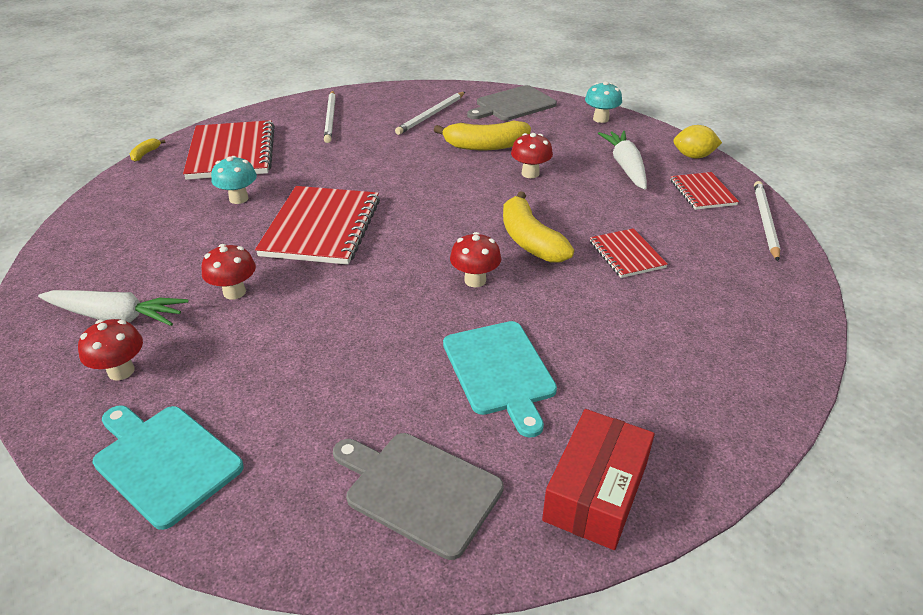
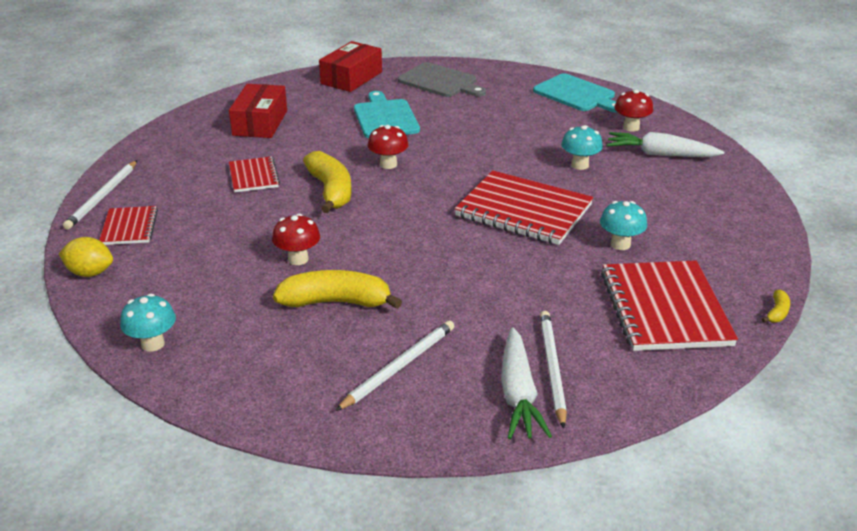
camera: 175 degrees left, 5 degrees down
red mushroom [202,244,256,300] -> turquoise mushroom [561,125,603,170]
red notebook [255,186,380,265] -> red notebook turned 75 degrees counterclockwise [454,170,593,245]
grey cutting board [467,85,557,121] -> none
white carrot [598,131,647,190] -> white carrot moved to [501,328,552,439]
none -> red box [229,84,287,138]

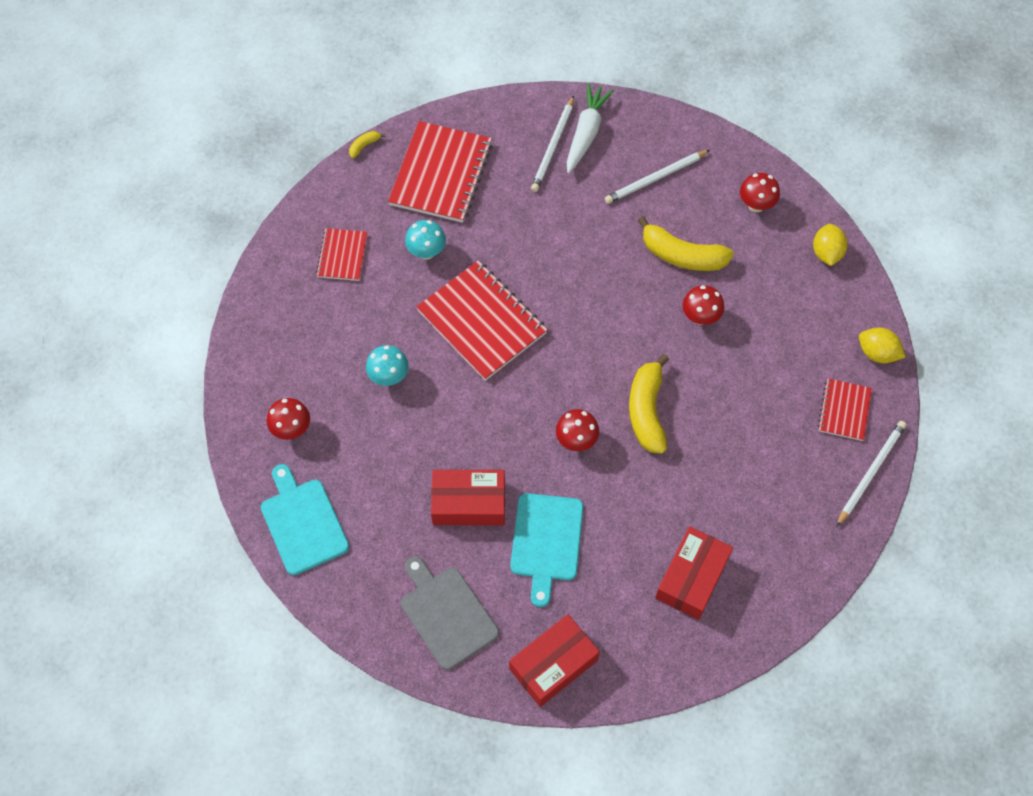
camera: 160 degrees left, 30 degrees up
turquoise mushroom [120,294,176,352] -> yellow lemon [813,224,848,266]
red notebook [229,157,280,192] -> red notebook moved to [316,228,367,281]
white carrot [607,132,724,157] -> none
none -> red box [431,470,505,526]
none -> red mushroom [740,173,780,212]

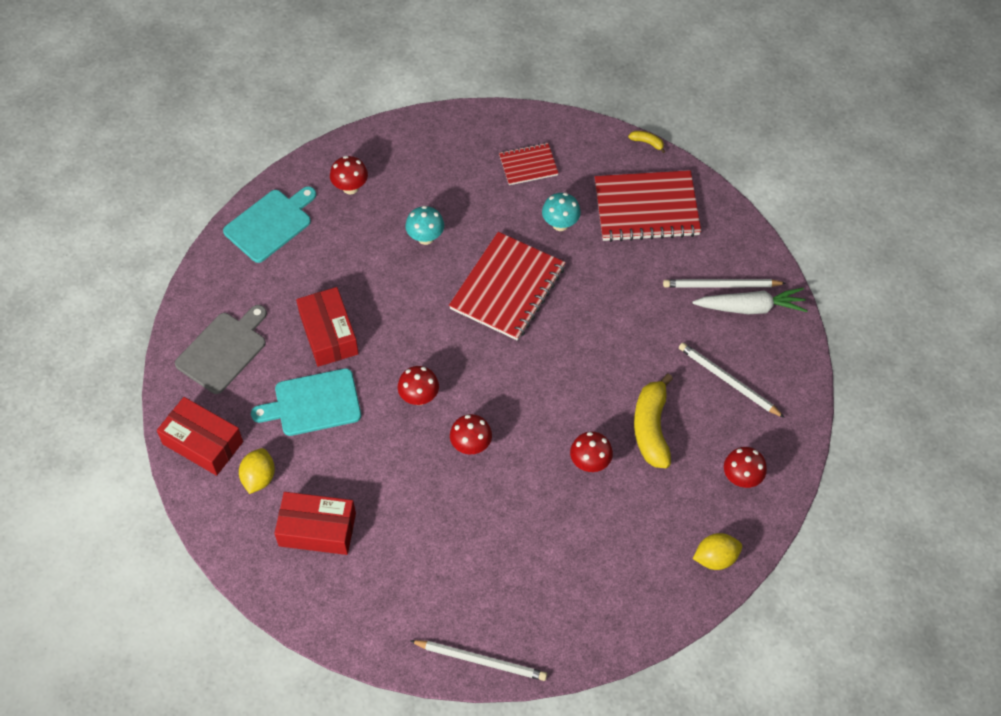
camera: 70 degrees right, 5 degrees down
yellow banana [629,354,669,454] -> red mushroom [450,414,492,454]
red notebook [818,378,872,441] -> none
yellow lemon [859,328,906,363] -> yellow lemon moved to [239,448,275,494]

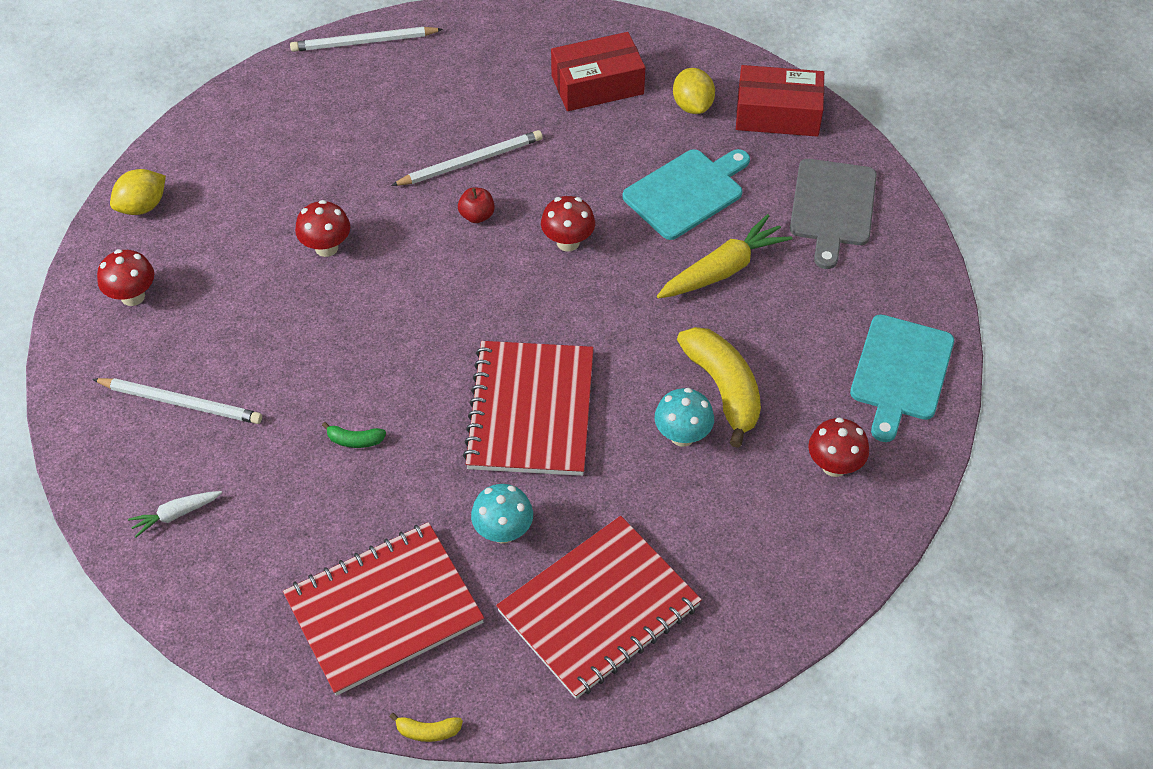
camera: 155 degrees right, 5 degrees down
red box [296,287,359,367] -> yellow carrot [657,214,792,298]
red mushroom [450,414,492,454] -> red apple [458,188,495,223]
red notebook [499,143,559,185] -> red notebook [496,516,702,699], size x1.87
yellow banana [634,374,673,468] -> yellow banana moved to [677,327,761,448]
white pencil [663,279,786,288] -> white pencil moved to [391,130,543,186]
white carrot [692,288,808,314] -> white carrot [128,491,222,537], size x0.54
none -> green banana [322,422,386,448]

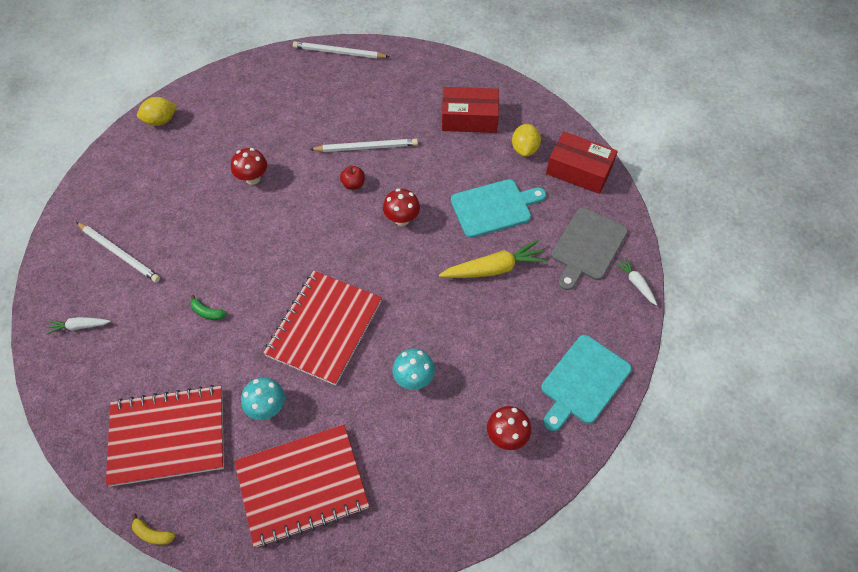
camera: 20 degrees right, 5 degrees up
red mushroom [97,249,154,306] -> none
yellow banana [677,327,761,448] -> none
none -> white carrot [614,257,657,306]

